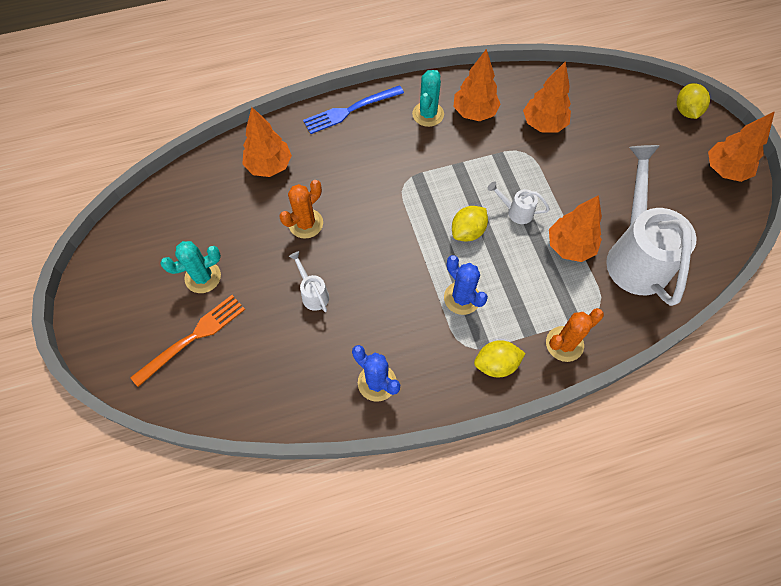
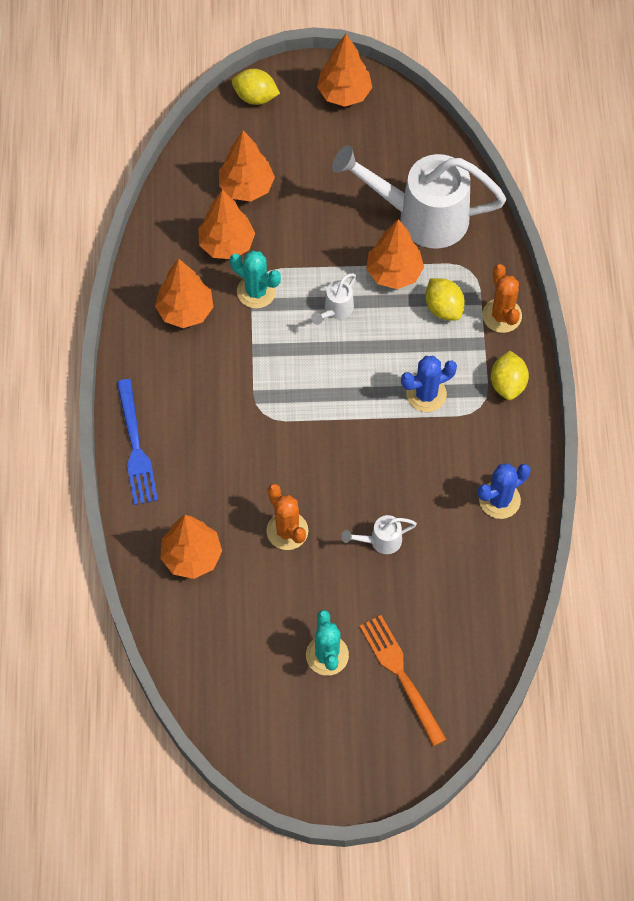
camera: 75 degrees left, 0 degrees up
turquoise cactus [412,70,444,127] -> turquoise cactus moved to [230,251,281,309]
yellow lemon [452,206,488,242] -> yellow lemon moved to [425,278,465,321]
none -> orange tree [219,130,275,201]

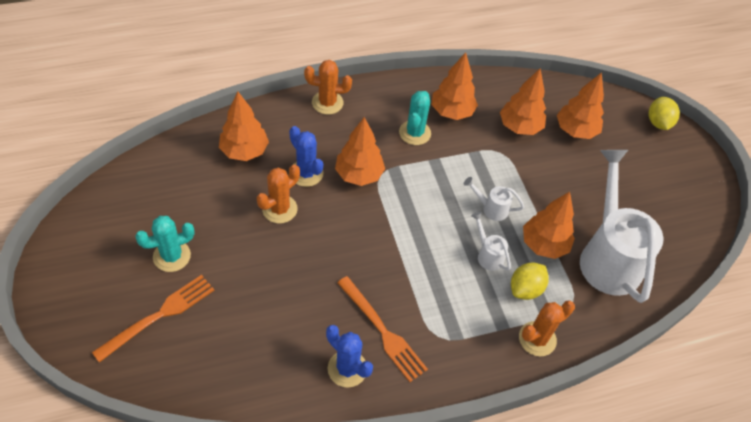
camera: 70 degrees right, 10 degrees down
blue fork [117,379,158,505] -> orange cactus [304,60,352,115]
turquoise cactus [230,251,281,309] -> turquoise cactus moved to [399,91,431,145]
orange tree [317,34,372,107] -> orange tree moved to [335,117,385,186]
white watering can [342,515,417,554] -> white watering can moved to [471,212,511,271]
blue cactus [401,356,457,412] -> blue cactus moved to [289,126,323,187]
yellow lemon [491,351,529,400] -> none
none -> orange fork [337,276,428,382]

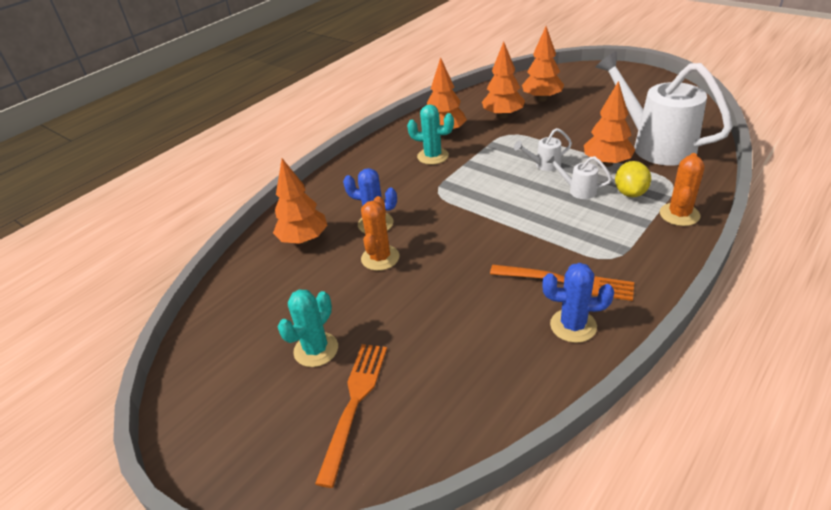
camera: 25 degrees left, 15 degrees down
orange cactus [304,60,352,115] -> none
orange tree [335,117,385,186] -> none
turquoise cactus [399,91,431,145] -> turquoise cactus turned 60 degrees counterclockwise [407,104,454,165]
yellow lemon [648,97,680,130] -> none

